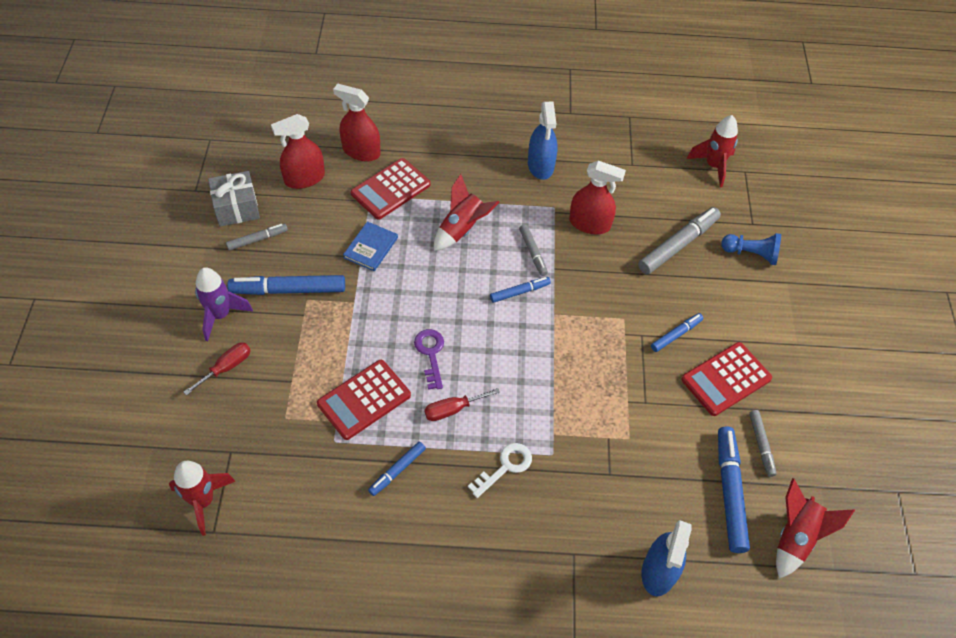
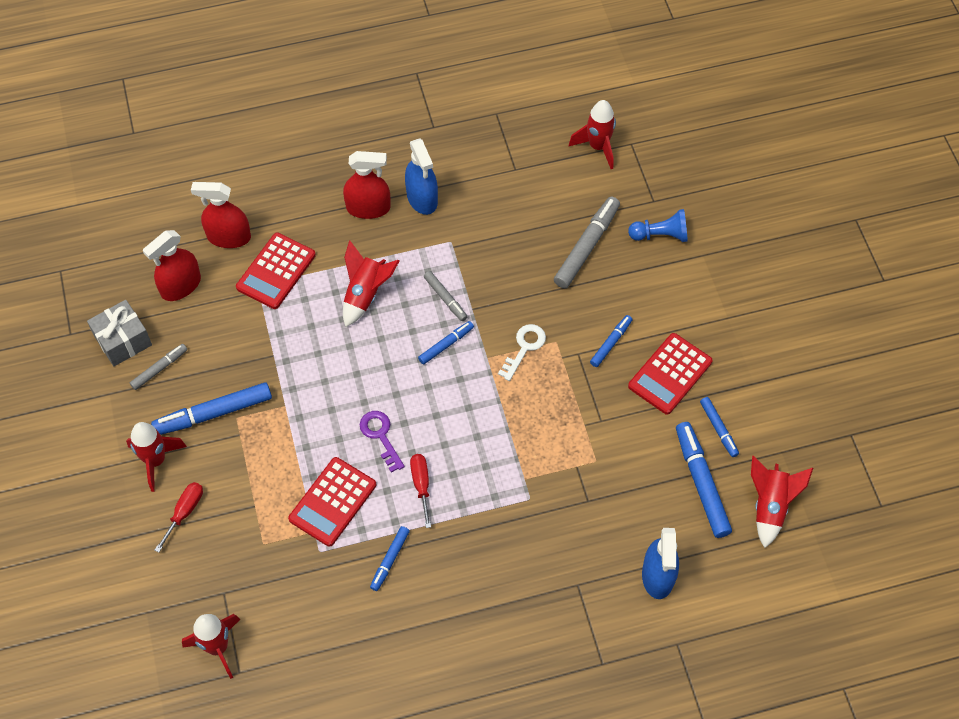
camera: 15 degrees left, 5 degrees up
purple rocket [195,267,253,341] -> red rocket [126,422,187,492]
blue book [343,221,398,271] -> none
red screwdriver [424,388,500,421] -> red screwdriver turned 120 degrees clockwise [410,454,431,528]
white key [468,443,532,498] -> white key moved to [498,324,546,381]
red spray bottle [569,161,626,234] -> red spray bottle moved to [343,151,391,219]
grey marker [749,410,777,477] -> blue marker [700,397,739,457]

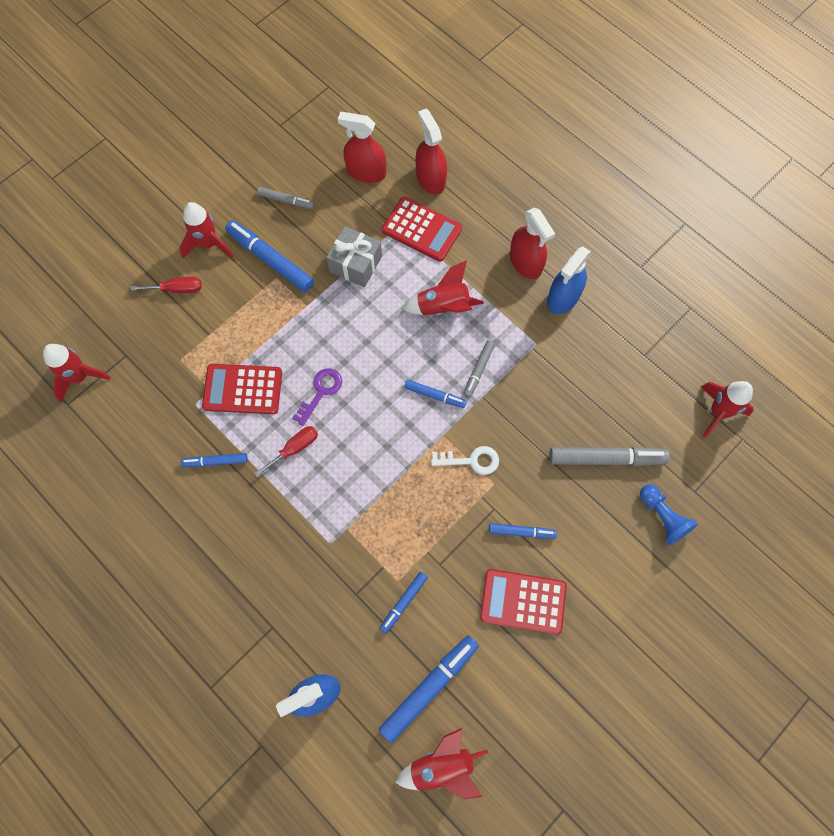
camera: 60 degrees right, 10 degrees up
grey gift [87,300,152,366] -> grey gift moved to [326,226,382,287]
red calculator [236,232,316,309] -> red calculator turned 150 degrees counterclockwise [382,197,462,262]
blue marker [700,397,739,457] -> blue marker moved to [380,572,428,633]

